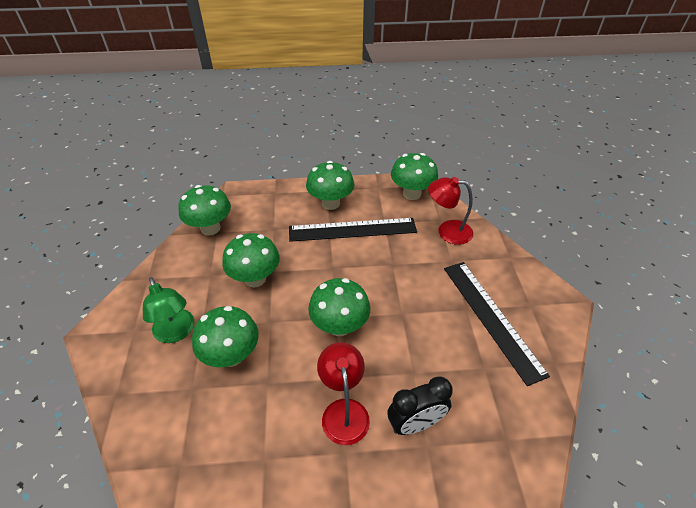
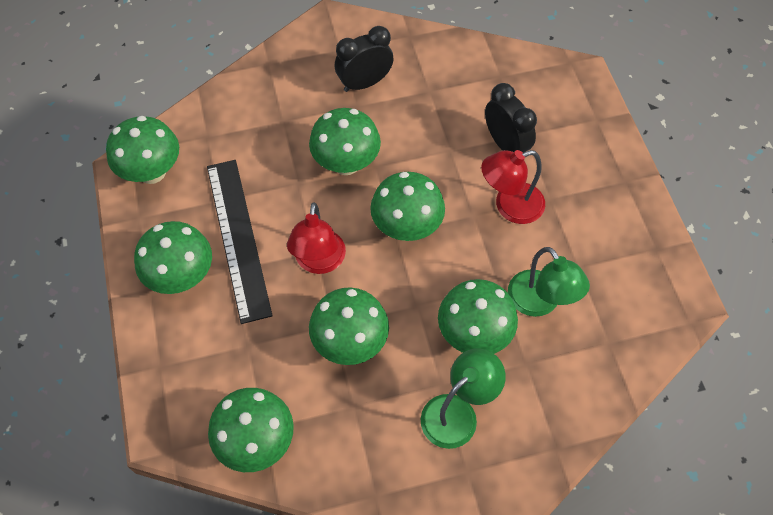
camera: 100 degrees left, 15 degrees up
red lamp [428,177,473,245] -> red lamp moved to [287,202,346,274]
black ruler [444,262,550,386] -> black clock [335,26,393,92]
none -> green mushroom [309,108,381,175]
none -> green lamp [508,247,590,317]

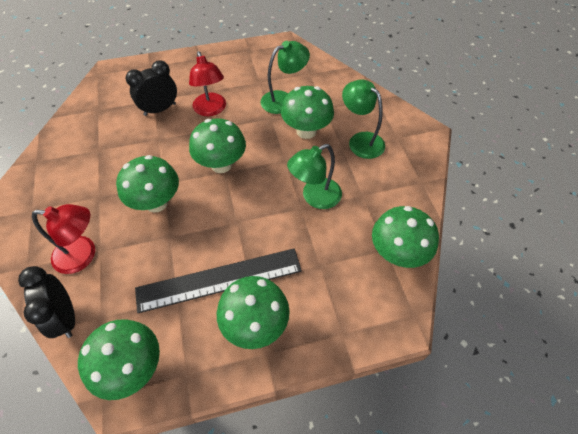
camera: 90 degrees left, 5 degrees down
red lamp [287,202,346,274] -> red lamp moved to [32,204,95,274]
green mushroom [309,287,389,365] -> green lamp [287,144,342,209]
black clock [335,26,393,92] -> black clock moved to [18,266,75,338]

